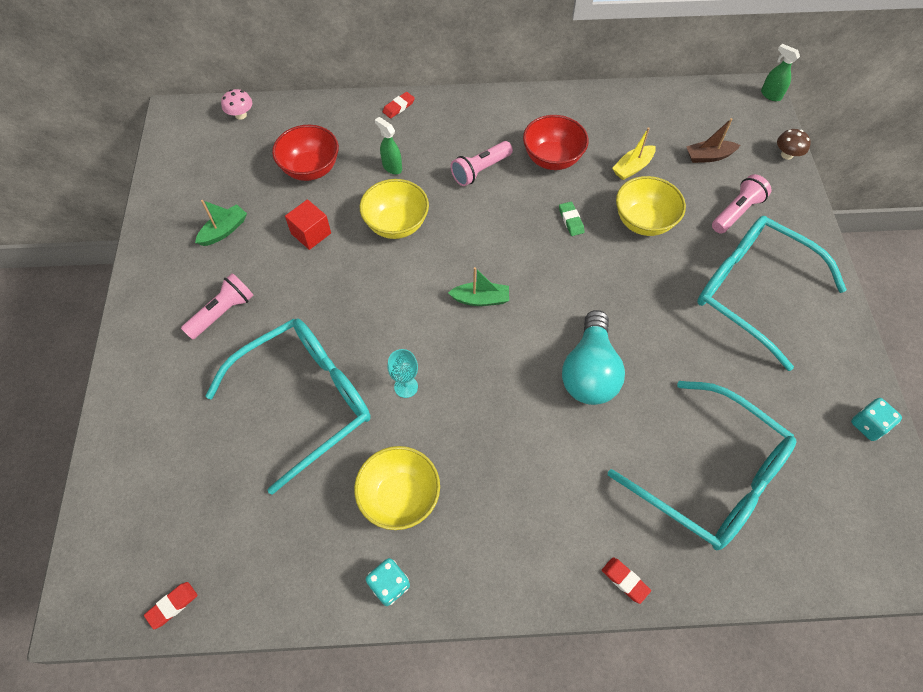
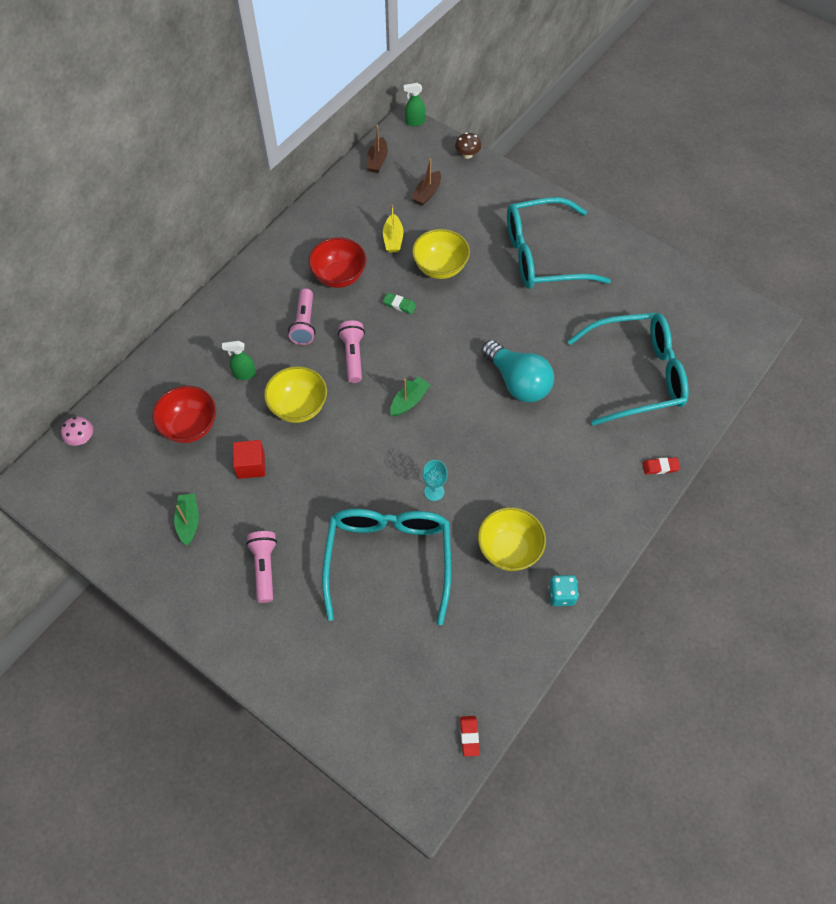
camera: 50 degrees left, 0 degrees up
red eraser [383,92,415,118] -> none
pink flashlight [712,174,771,234] -> pink flashlight moved to [338,321,365,383]
turquoise dice [851,398,902,441] -> none
none -> brown boat [367,125,388,173]

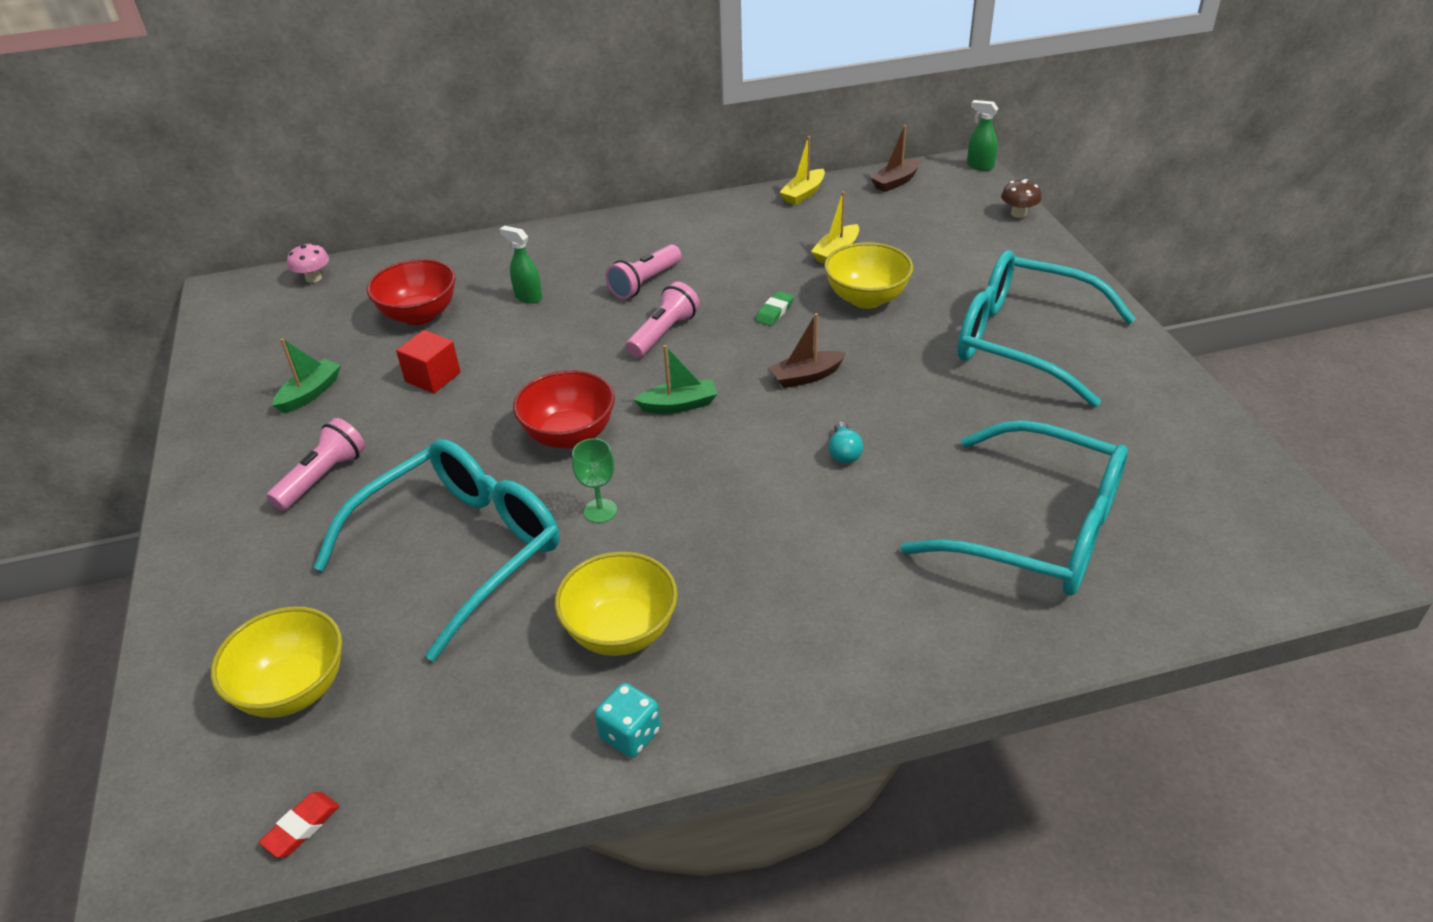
camera: 40 degrees right, 20 degrees down
yellow bowl [264,366,327,423] -> yellow bowl moved to [211,606,342,718]
red bowl [308,237,366,288] -> red bowl moved to [513,370,615,449]
green eraser [383,293,416,314] -> green eraser turned 60 degrees clockwise [755,291,794,326]
brown boat [411,158,441,206] -> brown boat moved to [769,313,846,388]
turquoise goblet [422,460,448,501] -> green goblet [572,438,617,523]
turquoise light bulb [481,340,554,402] -> turquoise light bulb [829,421,863,464], size x0.42
red eraser [642,457,680,475] -> none
none -> yellow boat [780,136,825,205]

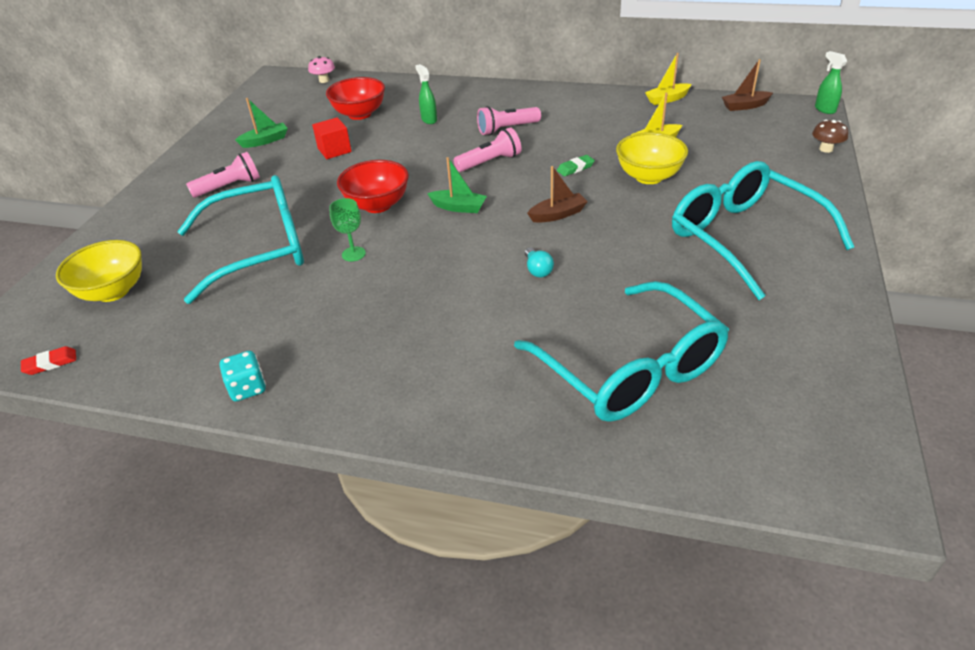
camera: 30 degrees right, 0 degrees up
yellow bowl [555,552,678,656] -> none
brown boat [769,313,846,388] -> brown boat turned 150 degrees clockwise [527,166,588,223]
turquoise light bulb [829,421,863,464] -> turquoise light bulb turned 45 degrees counterclockwise [525,248,554,277]

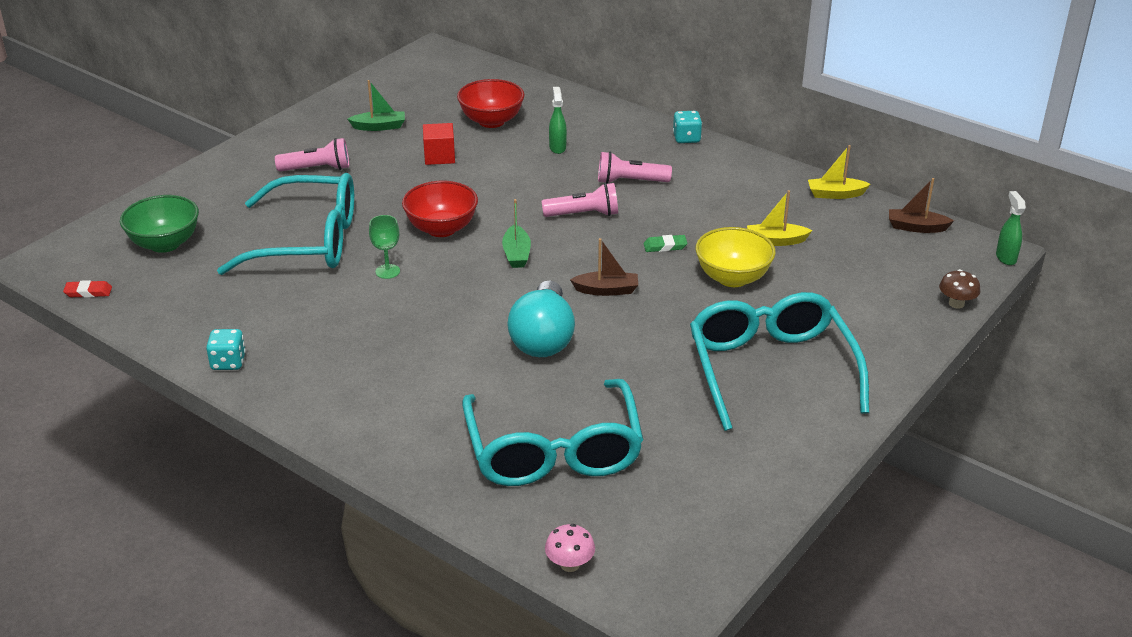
camera: 20 degrees right, 5 degrees down
yellow bowl [56,240,142,302] -> green bowl [120,195,199,253]
pink mushroom [308,56,335,83] -> pink mushroom moved to [545,524,595,572]
green boat [427,157,487,213] -> green boat turned 45 degrees clockwise [502,199,531,268]
turquoise light bulb [525,248,554,277] -> turquoise light bulb [507,281,575,357], size x2.39
none -> turquoise dice [673,111,702,143]

